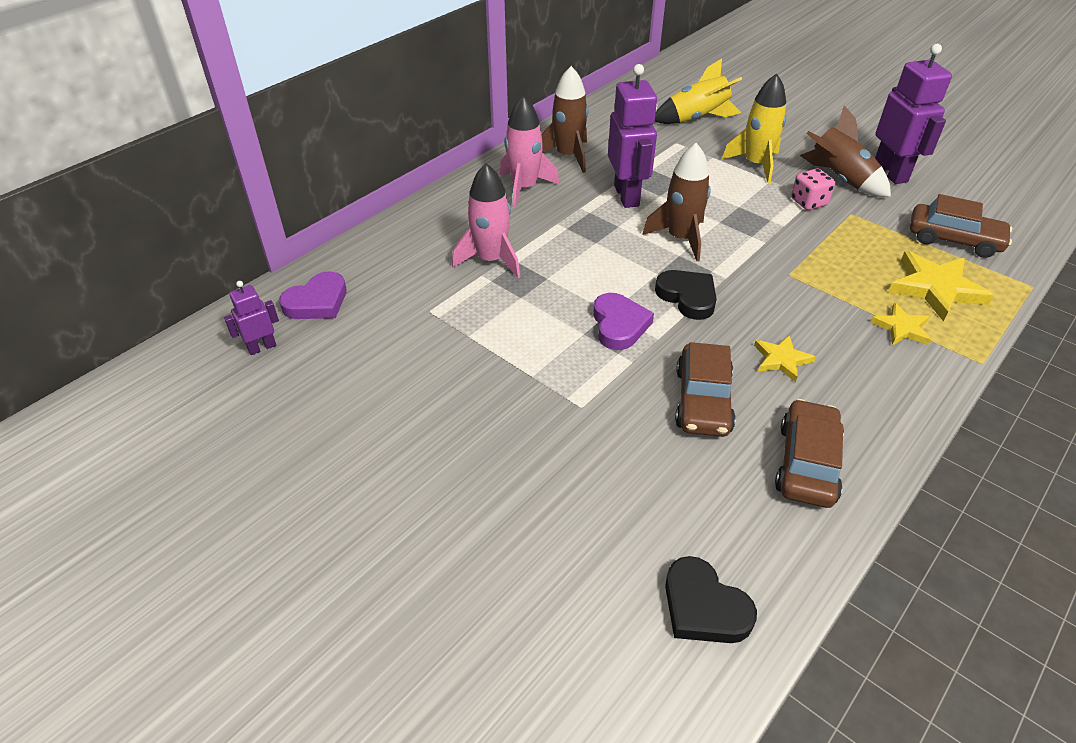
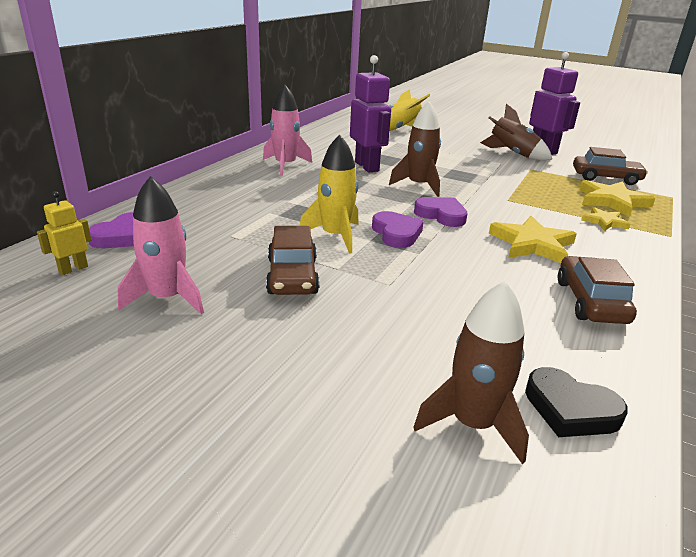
camera: 15 degrees left, 15 degrees down
purple robot [224,281,279,355] -> yellow robot [37,191,91,275]
pink rocket [452,163,520,278] -> pink rocket moved to [117,176,204,314]
brown rocket [541,66,589,173] -> brown rocket moved to [413,281,529,464]
black heart [655,270,717,320] -> purple heart [414,197,468,227]
brown car [675,342,736,437] -> brown car moved to [266,226,319,295]
yellow rocket [722,73,786,183] -> yellow rocket moved to [300,135,359,254]
yellow star [754,335,815,382] -> yellow star [489,216,577,263], size x1.74
pink dice [791,168,835,210] -> none

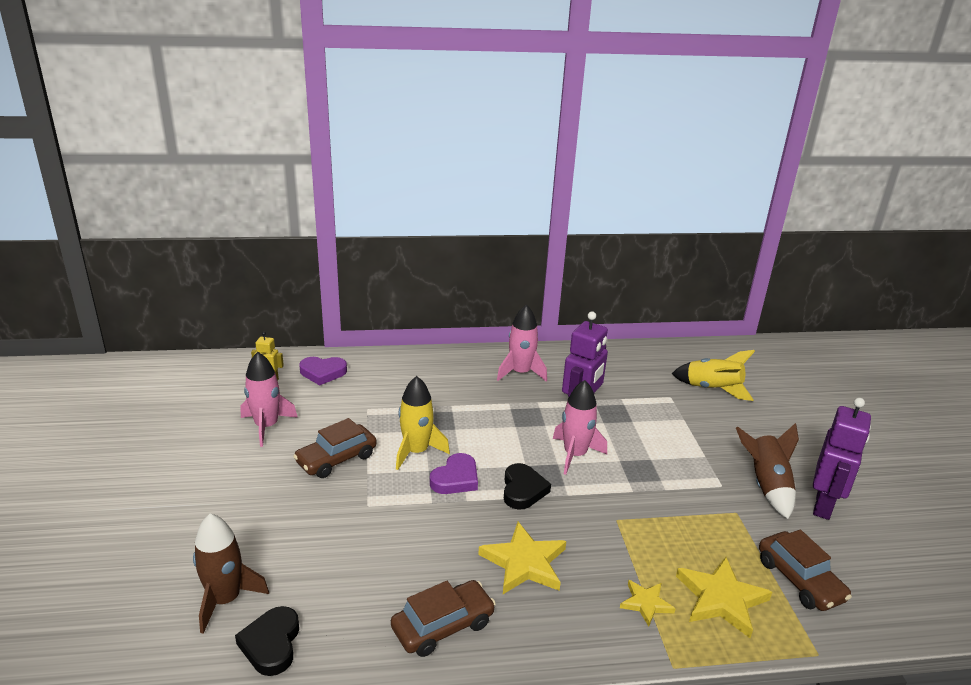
camera: 55 degrees right, 0 degrees up
brown rocket [389,101,441,197] -> pink rocket [553,380,607,475]
purple heart [414,197,468,227] -> black heart [504,463,551,510]

